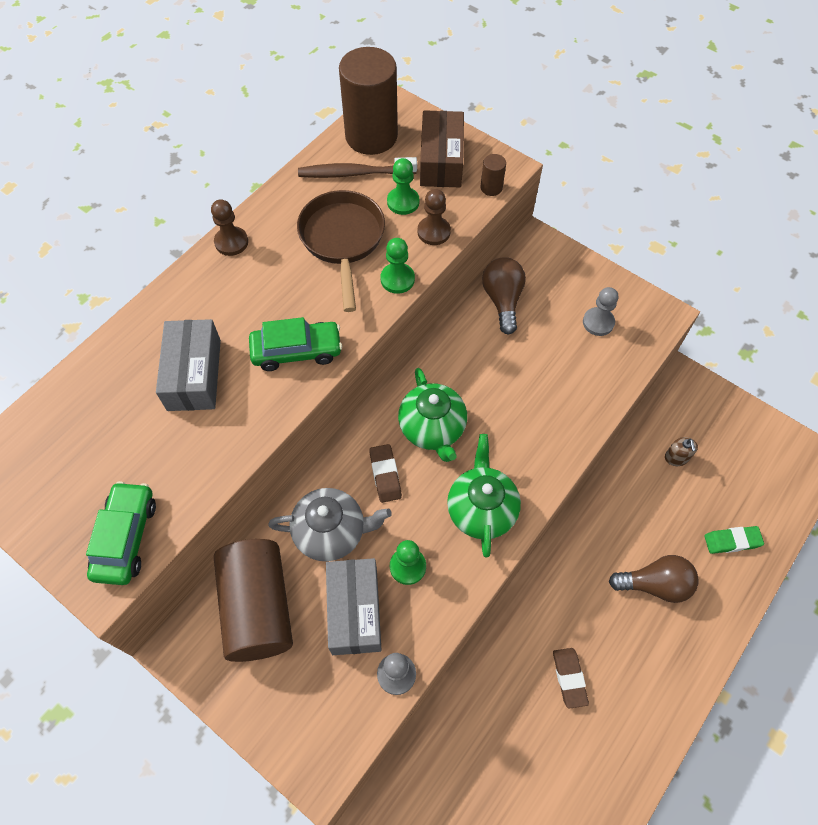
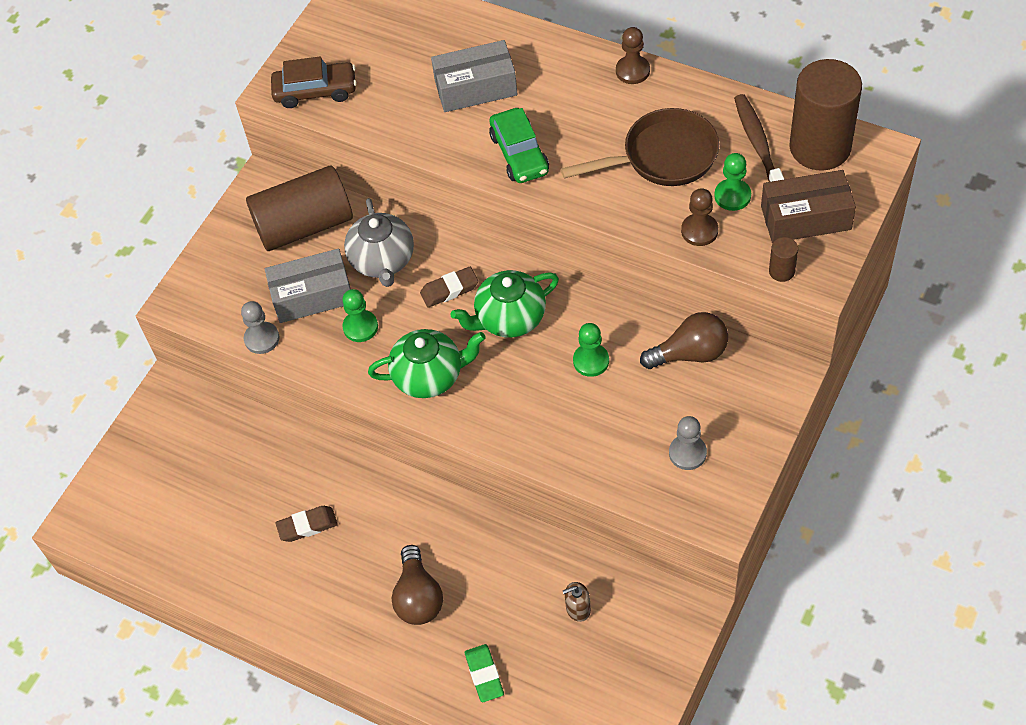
camera: 85 degrees right, 5 degrees down
green car [86,481,156,585] -> brown car [271,56,357,108]
green pawn [380,238,415,294] -> green pawn moved to [573,323,609,377]

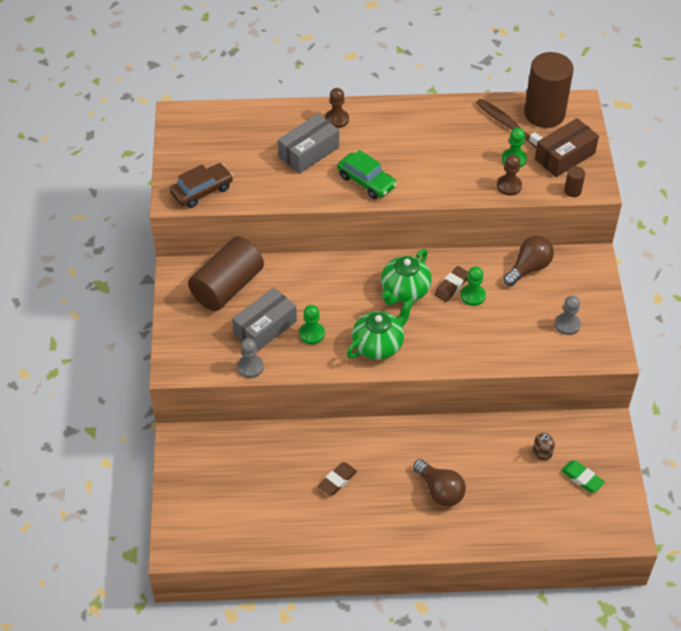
camera: 35 degrees left, 5 degrees down
grey teapot [344,198,414,287] -> none
brown eraser [420,267,478,307] -> brown eraser moved to [434,266,468,302]
green eraser [465,644,504,702] -> green eraser moved to [561,461,605,493]
brown pan [561,108,719,186] -> none
brown pawn [616,27,650,84] -> brown pawn moved to [325,88,349,128]

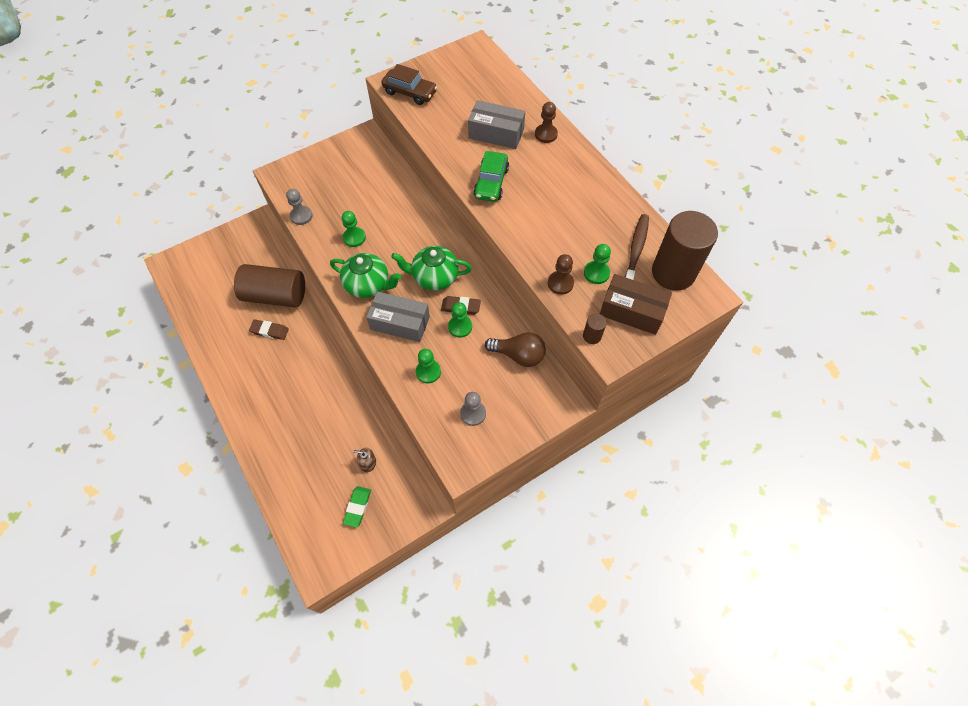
camera: 60 degrees right, 10 degrees up
brown cylinder [188,237,264,311] -> brown cylinder moved to [234,264,305,308]
grey box [232,287,297,352] -> grey box moved to [366,292,430,342]
brown light bulb [413,459,466,507] -> none
none -> green pawn [416,349,441,384]

